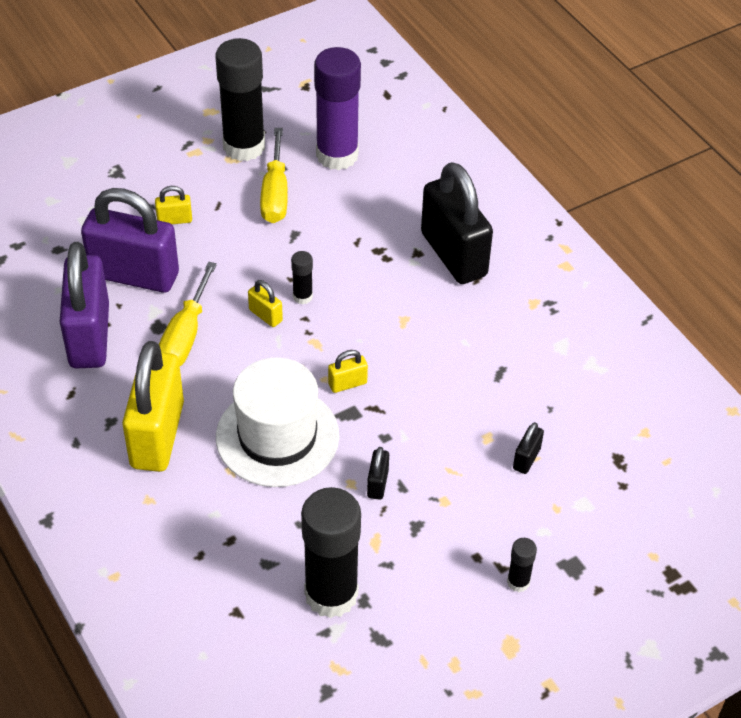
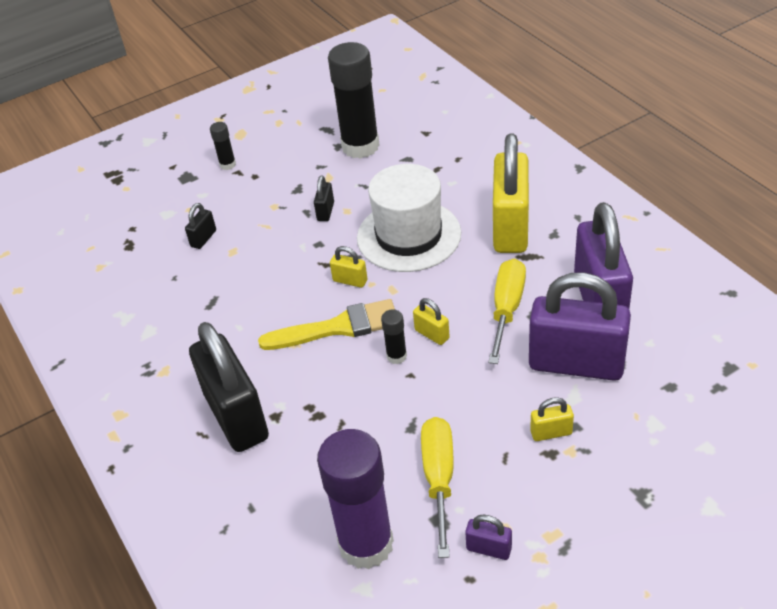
camera: 175 degrees left, 5 degrees down
black glue stick [215,38,265,161] -> purple padlock [465,515,512,560]
yellow padlock [328,350,368,393] -> yellow padlock turned 45 degrees clockwise [330,246,368,288]
none -> yellow brush [258,299,395,350]

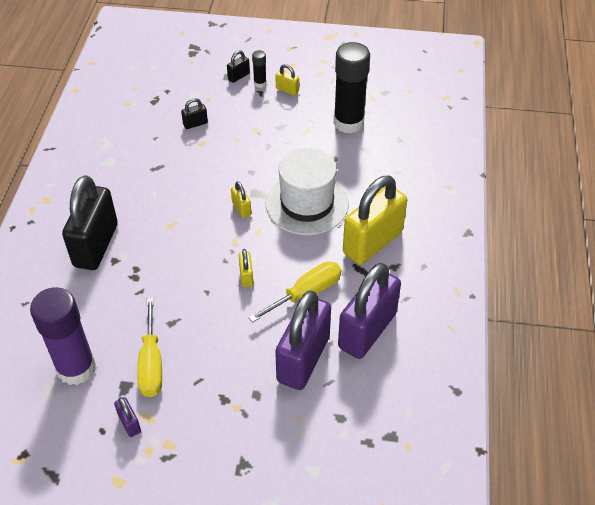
camera: 35 degrees right, 5 degrees up
yellow brush [258,299,395,350] -> none
black padlock [314,176,334,221] -> black padlock moved to [227,50,250,83]
black glue stick [381,309,407,364] -> none
yellow screwdriver [421,417,454,558] -> yellow screwdriver turned 135 degrees clockwise [137,298,162,397]
purple padlock [529,272,631,381] -> purple padlock turned 60 degrees clockwise [275,290,331,390]
yellow padlock [530,397,574,441] -> yellow padlock moved to [275,64,299,96]

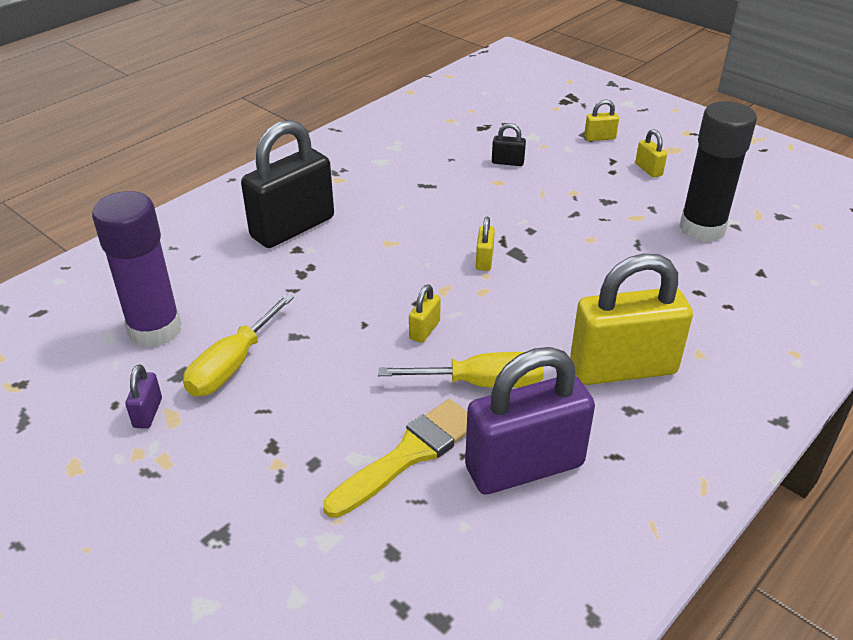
camera: 35 degrees right, 10 degrees down
black padlock [227,50,250,83] -> yellow padlock [584,100,619,141]
black glue stick [252,50,267,88] -> none
white hat [265,148,349,235] -> none
purple padlock [275,290,331,390] -> yellow brush [323,399,467,518]

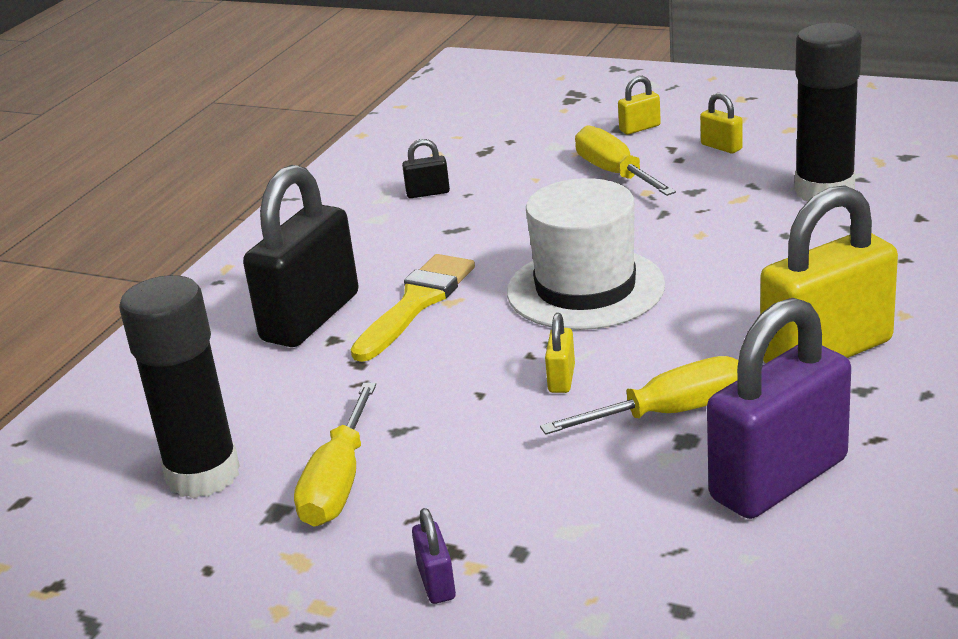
camera: 15 degrees left, 10 degrees down
purple glue stick [92,191,181,348] -> black glue stick [119,275,240,499]
purple padlock [125,364,162,429] -> purple padlock moved to [412,508,456,604]
yellow brush [323,399,467,518] -> yellow brush moved to [351,254,475,362]
yellow padlock [476,217,495,271] -> white hat [507,178,665,330]
black padlock [492,123,526,166] -> black padlock moved to [402,139,450,198]
none -> yellow screwdriver [575,125,676,196]

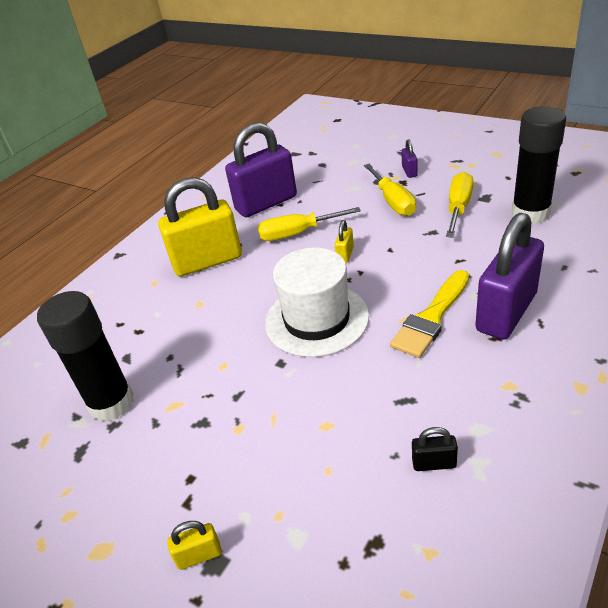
camera: 170 degrees left, 10 degrees up
black padlock [243,165,359,347] -> purple padlock [475,213,544,340]
yellow screwdriver [575,125,676,196] -> yellow screwdriver moved to [364,164,416,216]
yellow padlock [700,93,743,153] -> none

